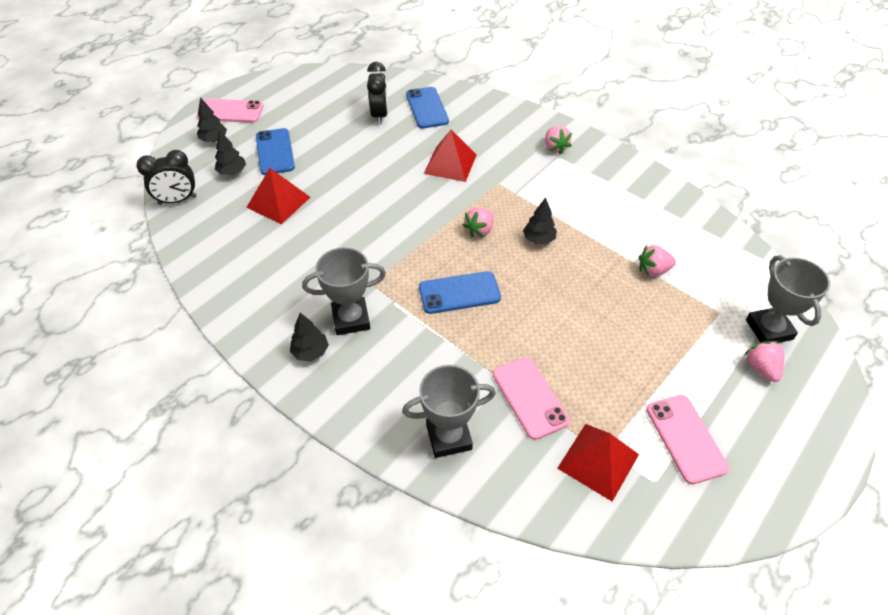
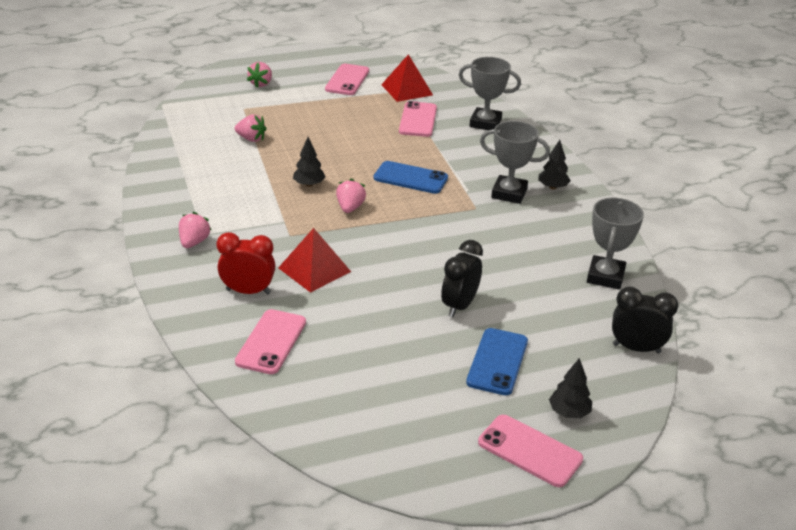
camera: 150 degrees left, 15 degrees down
black tree [215,130,246,175] -> none
red pyramid [246,168,310,224] -> none
black clock [367,62,388,125] -> black clock moved to [441,240,483,318]
blue phone [406,87,449,129] -> pink phone [235,309,306,374]
pink strawberry [462,208,494,237] -> pink strawberry turned 60 degrees counterclockwise [336,178,366,213]
grey trophy [746,255,830,342] -> grey trophy moved to [587,198,644,290]
none -> red clock [217,232,275,294]

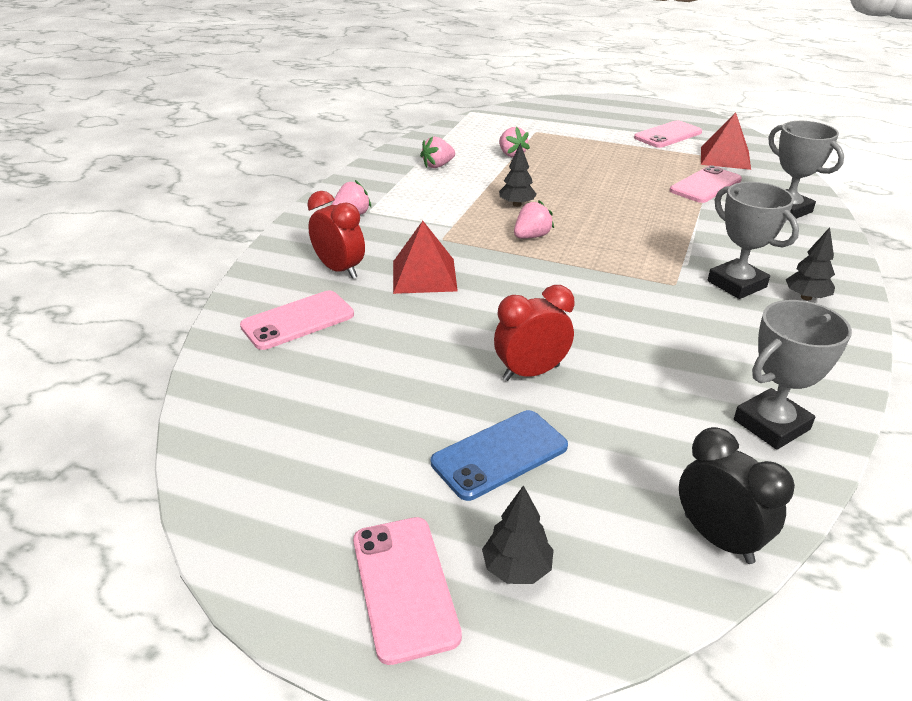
camera: 40 degrees right, 0 degrees up
pink strawberry [247,62,272,88] -> pink strawberry moved to [420,136,455,168]
blue phone [374,161,448,194] -> none
black clock [441,240,483,318] -> red clock [494,285,574,381]

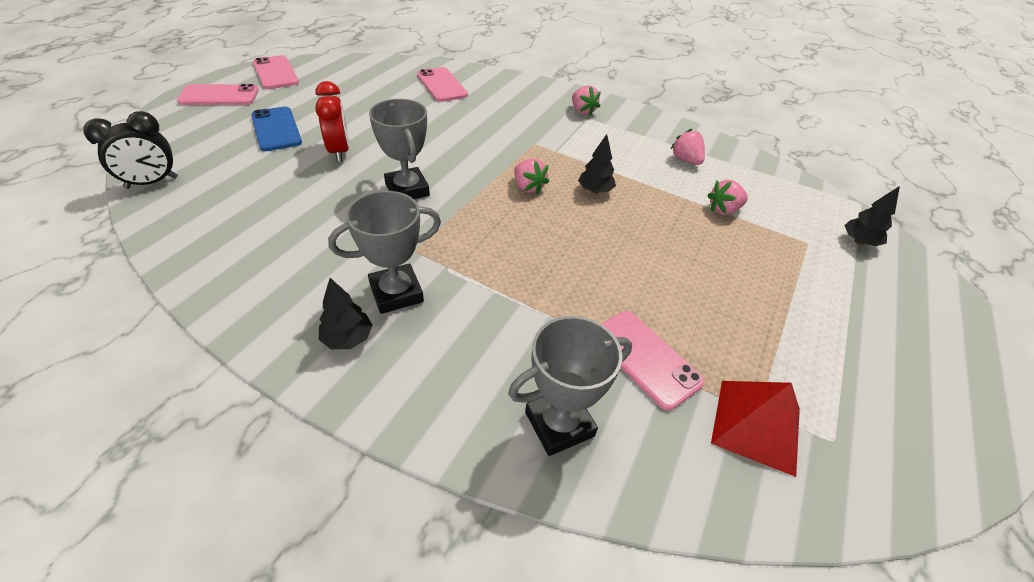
camera: 95 degrees right, 10 degrees up
red clock [307,191,365,279] -> none
red pyramid [393,221,458,294] -> none
black tree [482,485,554,584] -> black tree moved to [844,186,900,246]
pink phone [634,120,702,148] -> pink phone moved to [253,55,299,89]
grey trophy [734,300,852,449] -> grey trophy moved to [369,99,430,199]

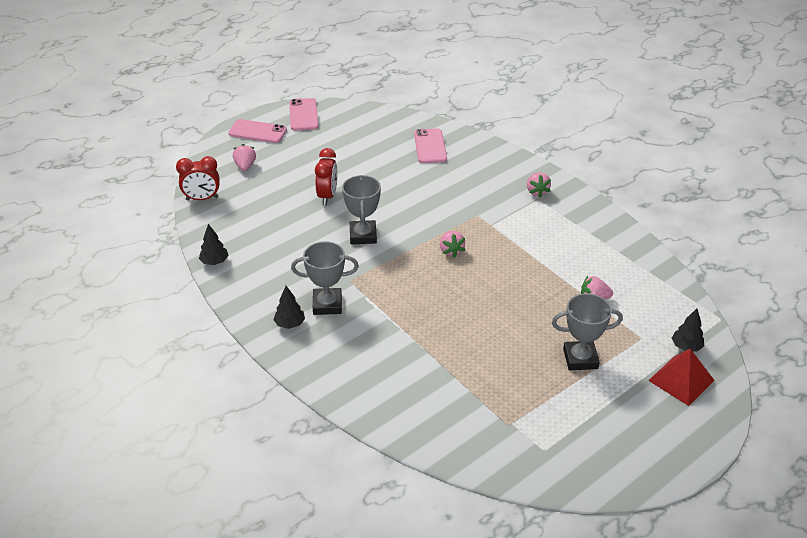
camera: 25 degrees right, 5 degrees down
black clock [83,111,178,189] -> red clock [176,156,219,201]
blue phone [251,107,302,151] -> none
grey trophy [508,316,632,456] -> grey trophy moved to [552,293,623,370]
black tree [578,134,616,194] -> black tree moved to [199,224,229,265]
pink phone [602,311,705,410] -> none
pink strawberry [671,129,705,165] -> pink strawberry moved to [233,144,256,171]
red pyramid [711,381,800,477] -> red pyramid moved to [648,349,715,406]

